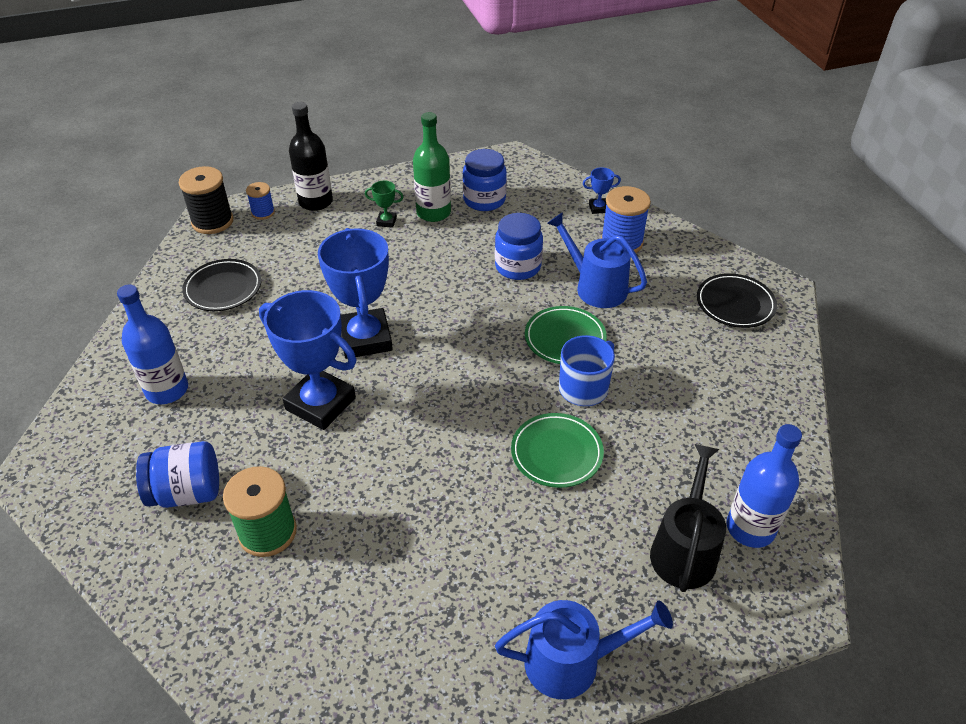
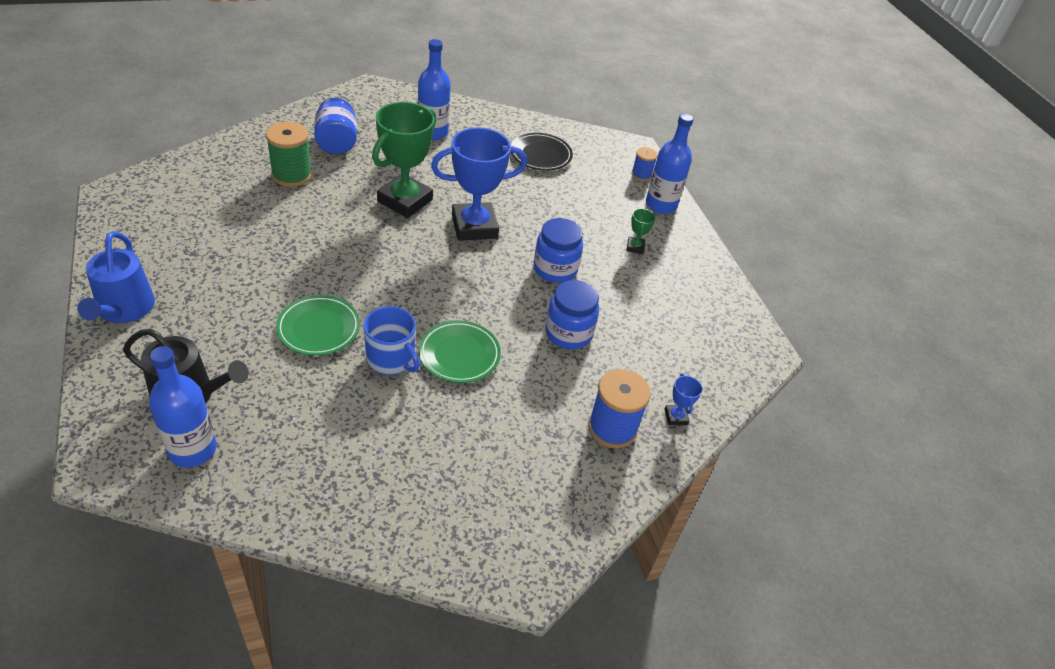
camera: 85 degrees right, 0 degrees up
black spool [179,166,233,234] -> none
blue trophy [259,290,356,430] -> green trophy [372,102,436,218]
black bottle [289,102,333,211] -> blue bottle [646,113,694,214]
green bottle [413,112,451,222] -> none
blue jar [463,149,507,211] -> blue jar moved to [534,218,583,283]
blue watering can [547,212,647,308] -> none
black plate [697,273,777,328] -> none

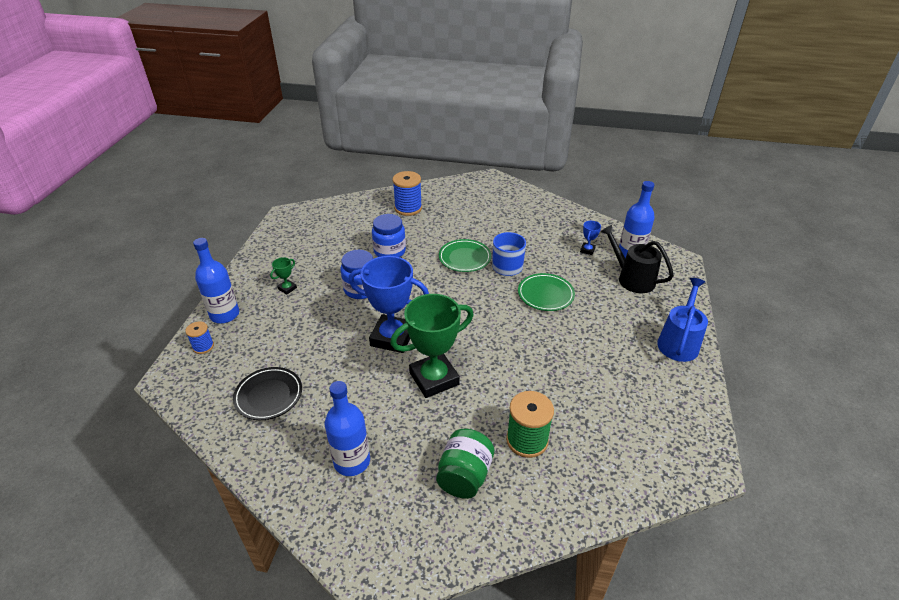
camera: 145 degrees left, 5 degrees down
blue jar [314,98,357,154] -> green jar [436,429,494,499]
blue trophy [665,373,703,425] -> blue trophy moved to [580,221,601,255]

